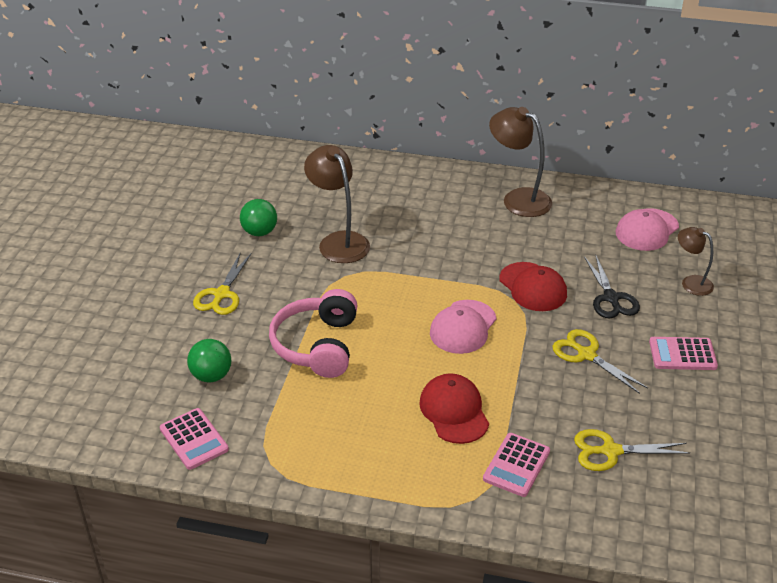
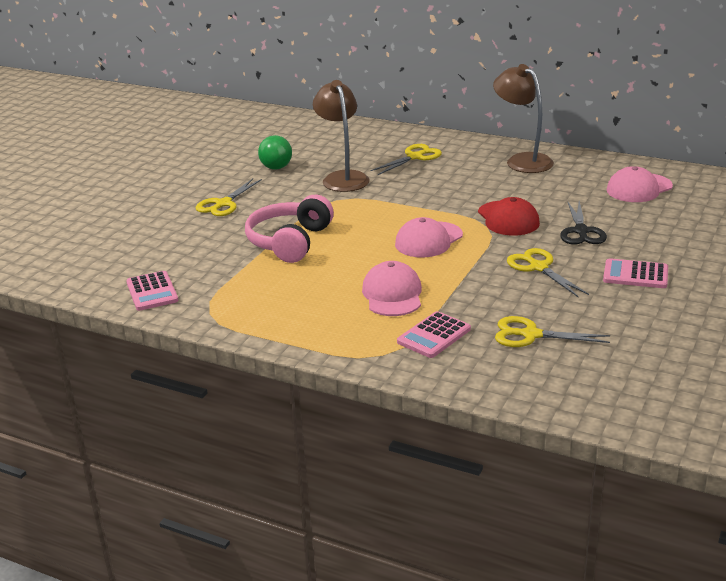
camera: 15 degrees right, 10 degrees down
green ball [187,339,232,382] -> none
red cap [419,373,489,444] -> pink cap [362,261,422,316]
brown lamp [678,227,714,296] -> none
none -> yellow scissors [371,144,442,175]

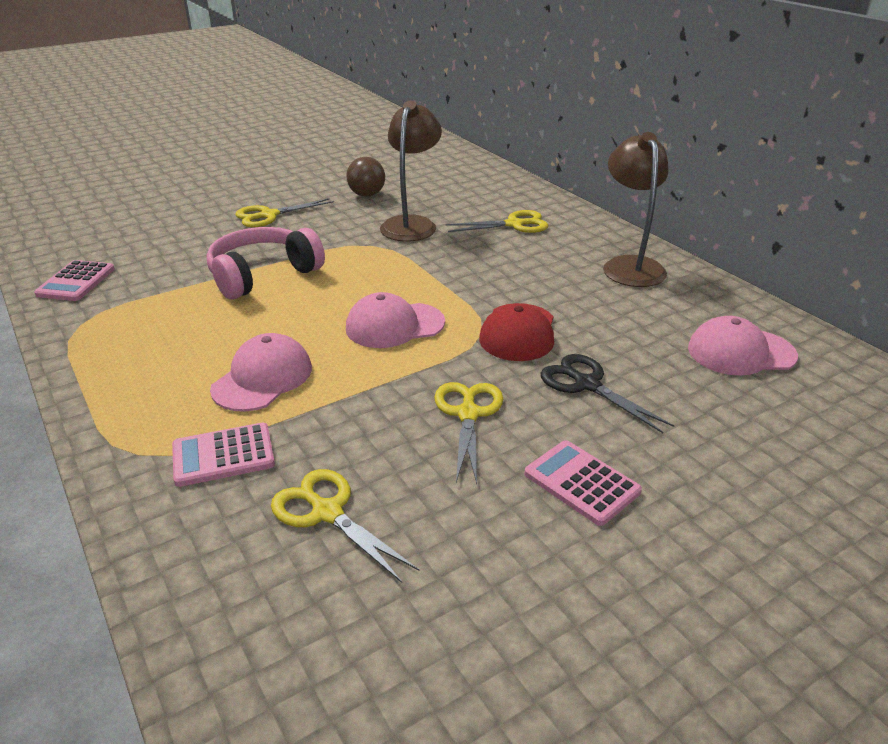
camera: 30 degrees right, 5 degrees up
green ball [258,135,292,170] -> brown ball [347,157,385,197]
black scissors [560,201,607,245] -> black scissors turned 105 degrees clockwise [541,354,674,433]

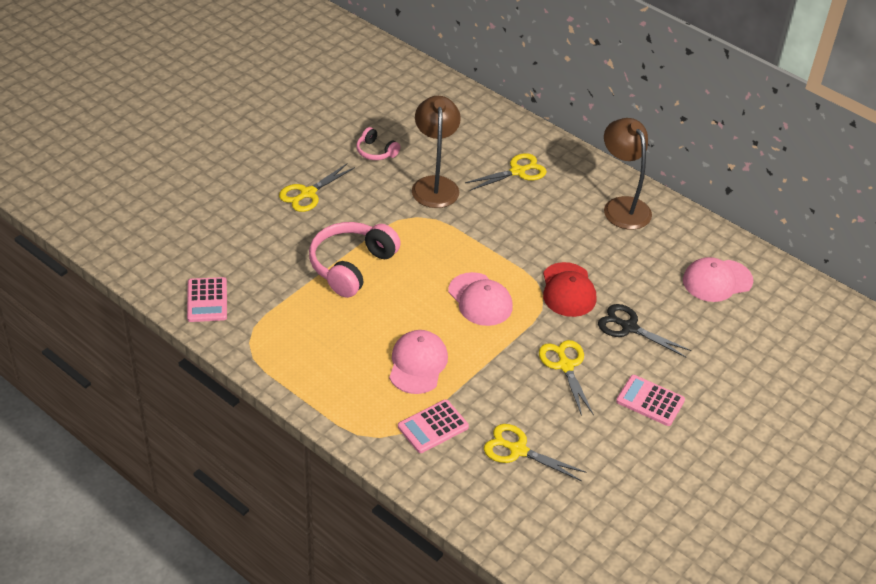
camera: 20 degrees left, 10 degrees up
pink cap [346,292,445,348] -> pink cap turned 90 degrees counterclockwise [448,272,513,326]
brown ball [347,157,385,197] -> pink headphones [356,127,400,160]

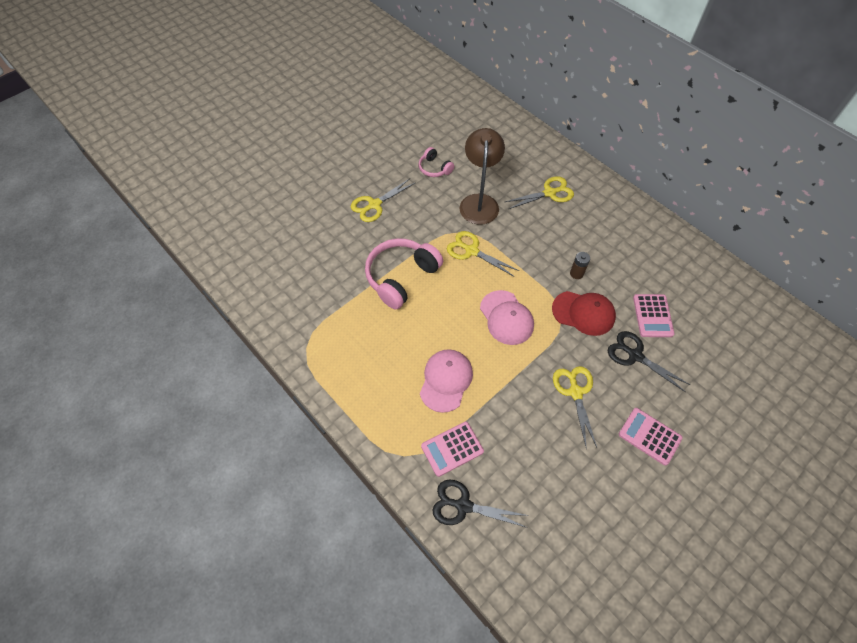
camera: 10 degrees right, 15 degrees up
pink calculator [187,277,227,322] -> pink calculator moved to [633,294,675,337]
yellow scissors [484,424,586,481] -> yellow scissors moved to [447,231,519,277]
red cap [543,262,596,317] -> red cap turned 75 degrees counterclockwise [552,291,616,336]
brown lamp [604,118,652,230] -> none
pink cap [683,257,753,302] -> none
none -> black scissors [432,480,529,527]
none -> brown battery [570,252,590,279]

